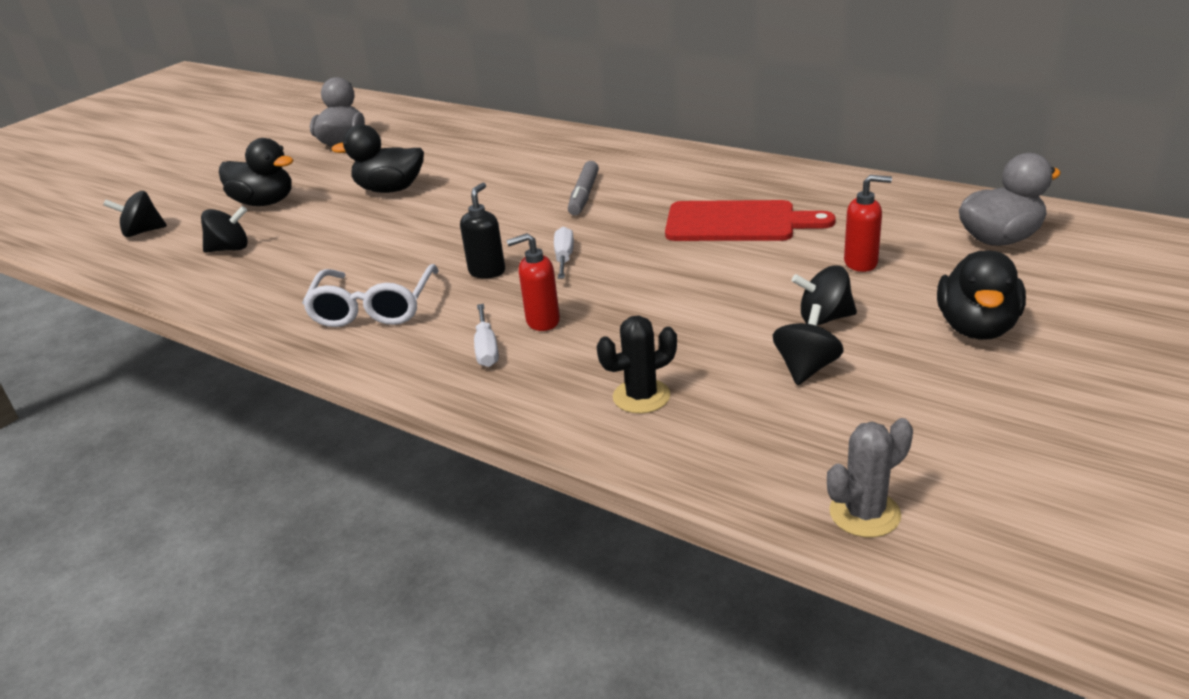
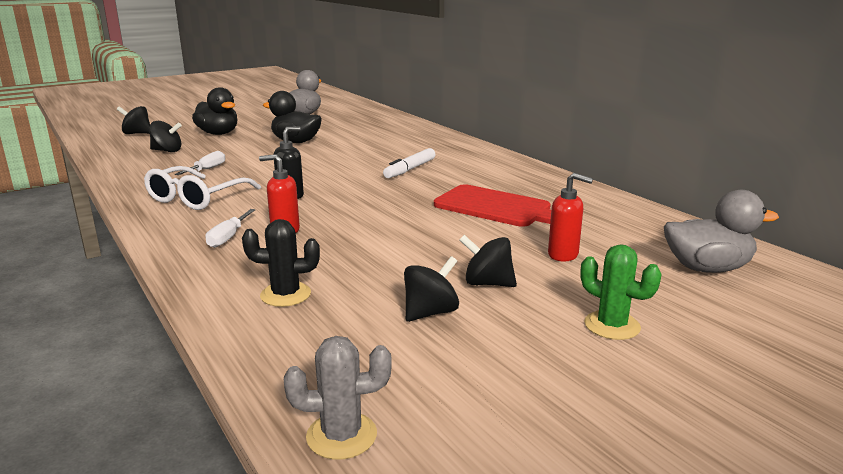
camera: 20 degrees right, 10 degrees down
white screwdriver [554,227,574,279] -> white screwdriver moved to [175,151,225,175]
grey marker [568,161,599,216] -> white marker [383,148,436,178]
black duck [937,251,1026,340] -> green cactus [580,244,662,340]

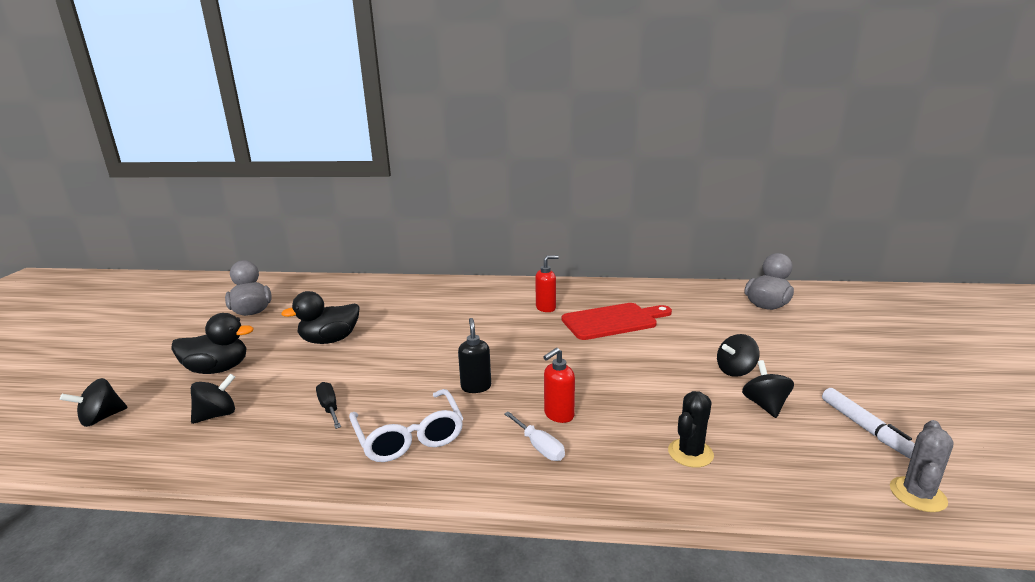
camera: 50 degrees left, 0 degrees up
white screwdriver [175,151,225,175] -> black screwdriver [316,382,341,429]
white marker [383,148,436,178] -> white marker moved to [822,388,915,459]
red soap dispenser [548,173,593,261] -> red soap dispenser moved to [535,255,559,312]
green cactus [580,244,662,340] -> none

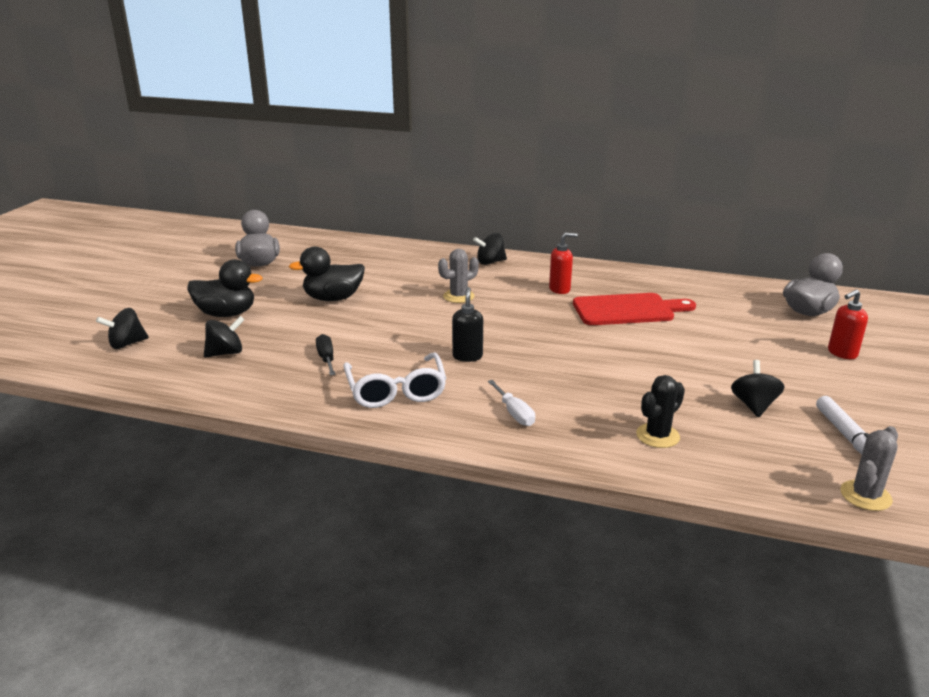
camera: 10 degrees right, 5 degrees up
red soap dispenser [543,348,575,423] -> red soap dispenser moved to [828,290,868,359]
black spinning top [717,334,760,377] -> black spinning top moved to [473,233,507,265]
none -> grey cactus [438,249,479,303]

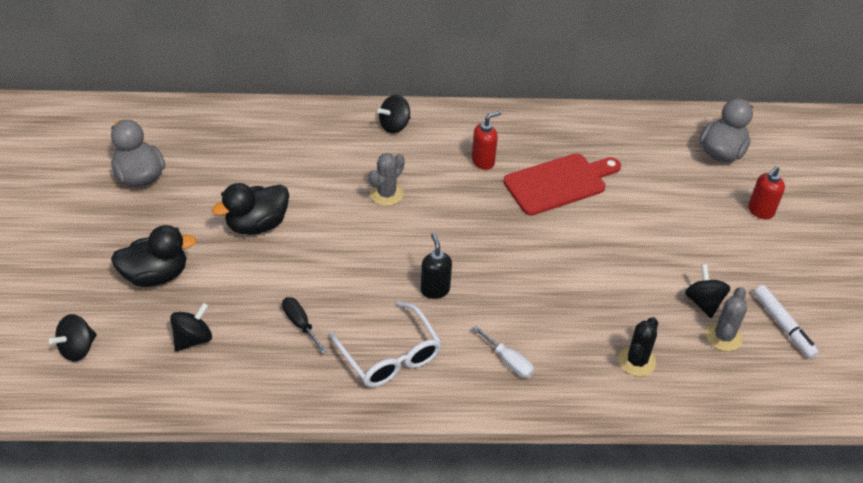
camera: 20 degrees left, 20 degrees up
grey cactus [840,426,898,511] -> grey cactus moved to [706,287,747,351]

